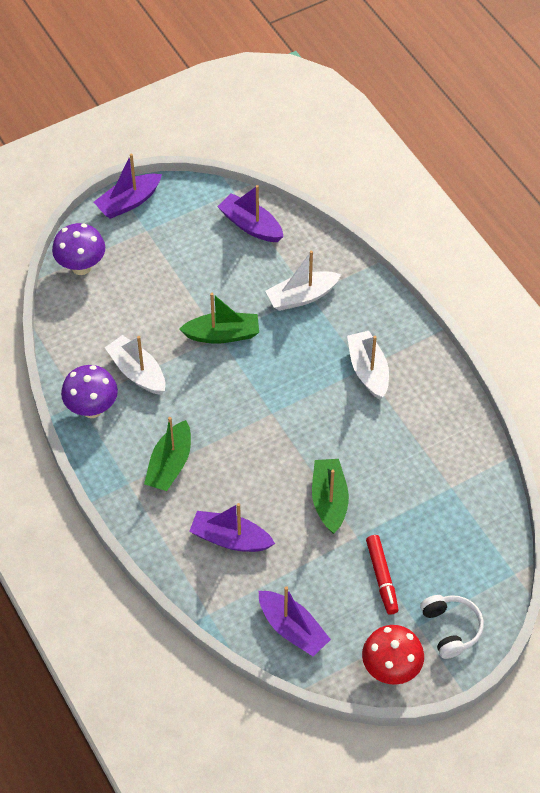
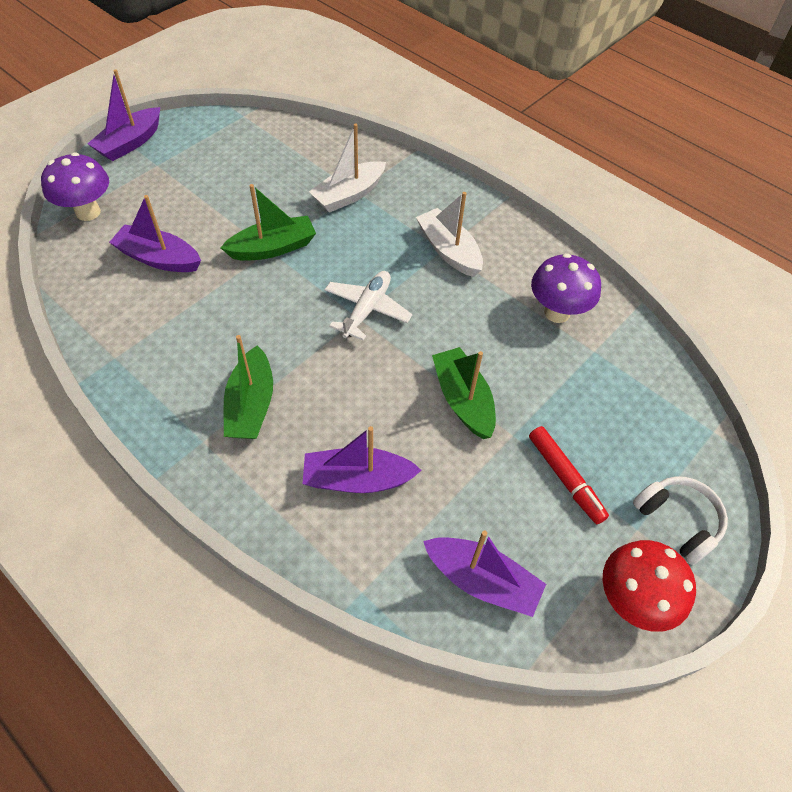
camera: 20 degrees left, 0 degrees up
purple mushroom [61,365,118,418] -> purple mushroom moved to [531,253,601,323]
white boat [105,335,165,395] -> none
purple boat [217,185,284,242] -> purple boat moved to [109,195,201,272]
none -> white plane [325,271,413,341]

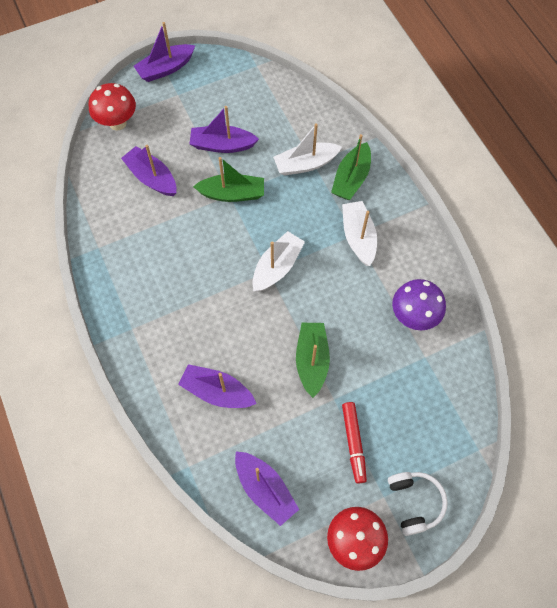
camera: 25 degrees right, 10 degrees up
purple mushroom [41,152,109,221] -> red mushroom [89,83,136,131]
green boat [223,335,273,439] -> green boat moved to [331,134,371,200]
white plane [325,271,413,341] -> white boat [252,231,305,292]
none -> purple boat [190,106,259,153]

